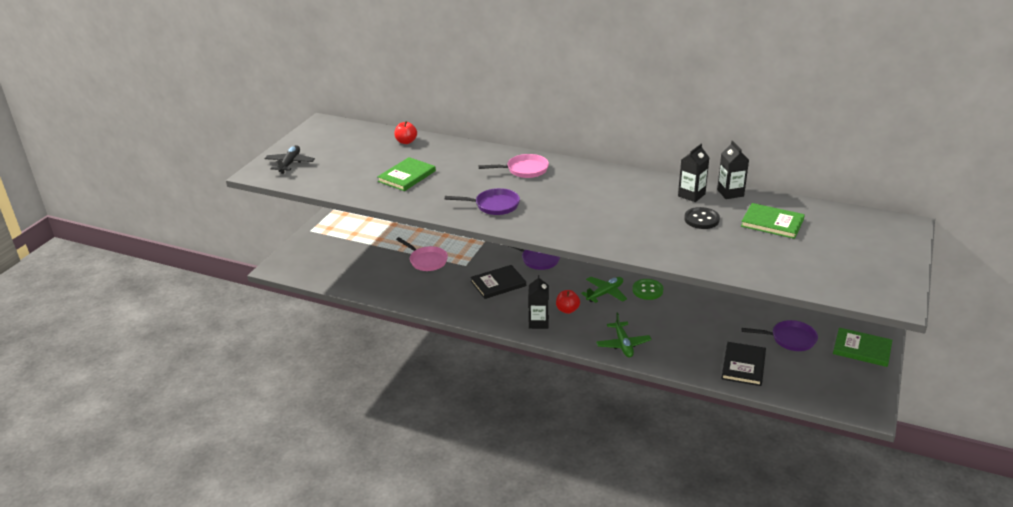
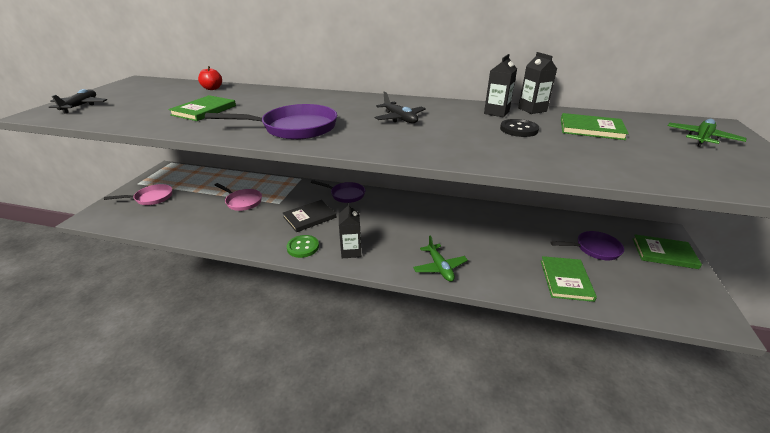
camera: 10 degrees left, 0 degrees up
purple pan [445,188,520,215] -> purple pan [205,104,337,140], size x1.52
pink pan [479,154,549,178] -> pink pan moved to [104,184,172,205]
red apple [556,290,580,314] -> none
green plane [581,277,627,303] -> green plane moved to [668,119,747,147]
green button [632,279,663,300] -> green button moved to [287,235,319,258]
black book [721,342,766,386] -> green book [541,256,597,302]
none -> black plane [374,92,426,123]

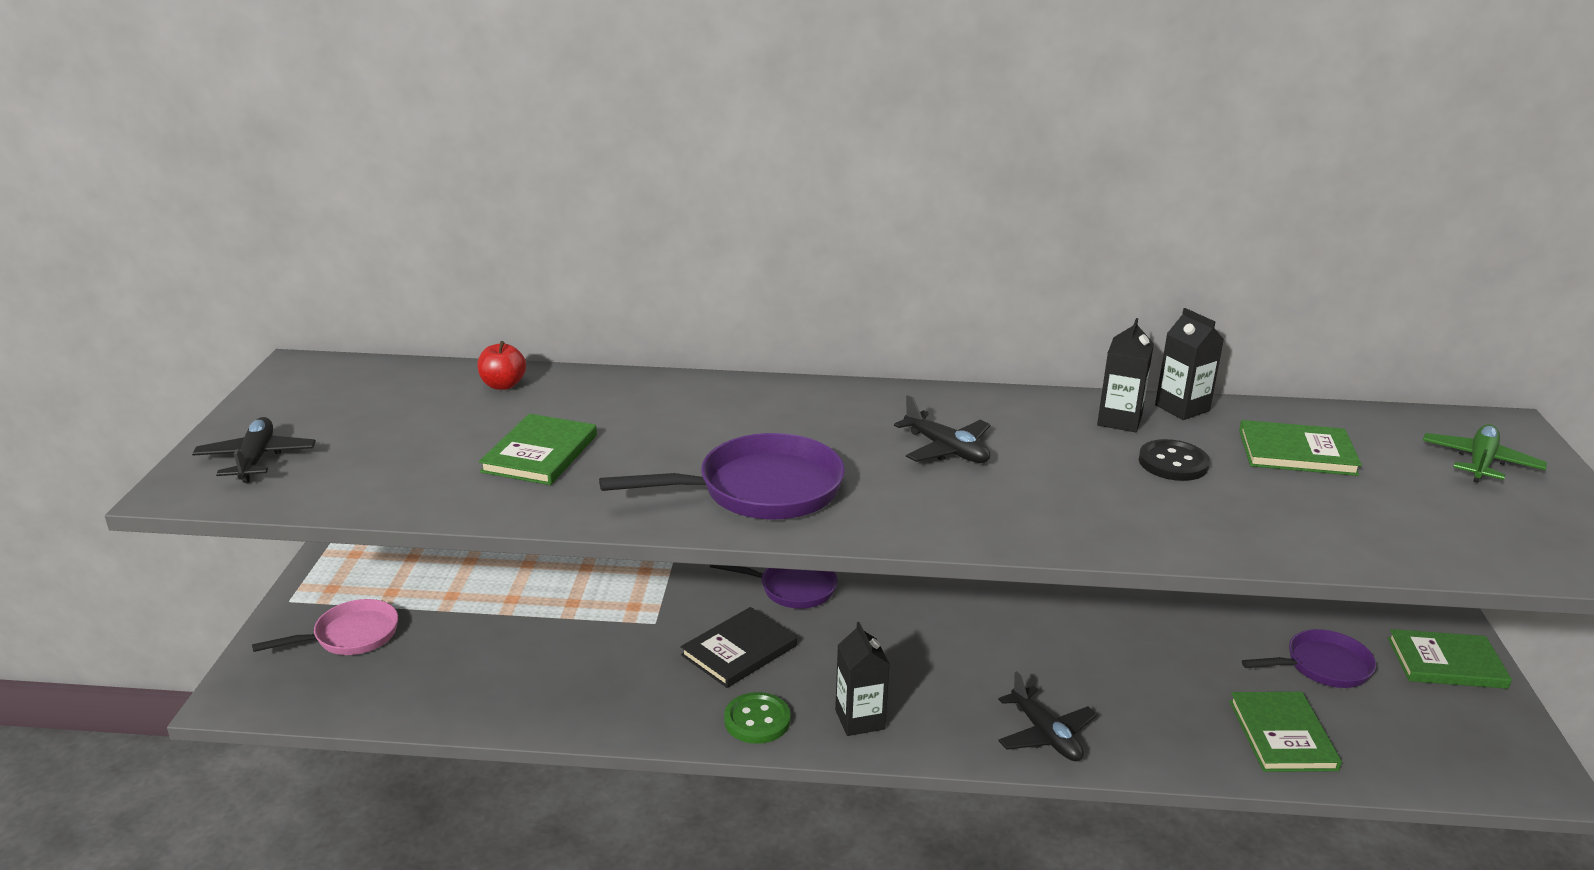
camera: 10 degrees left, 5 degrees down
pink pan [215,183,262,211] -> none
green plane [413,236,468,282] -> black plane [998,671,1097,762]

